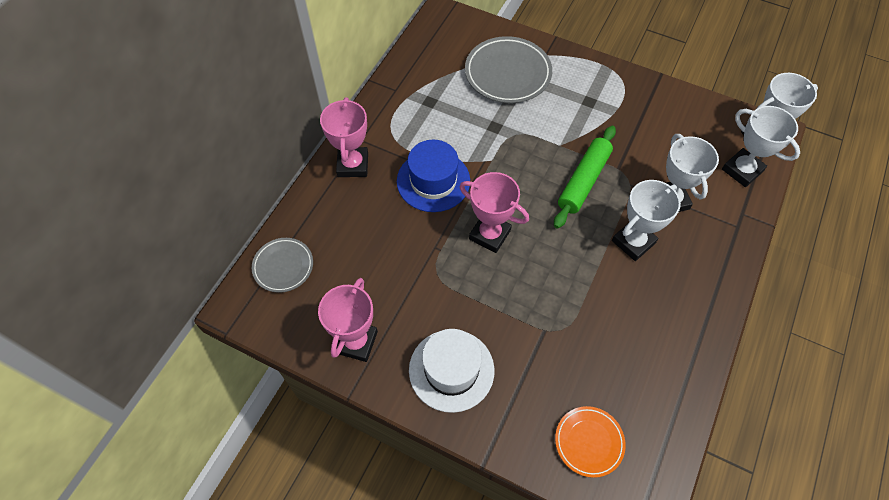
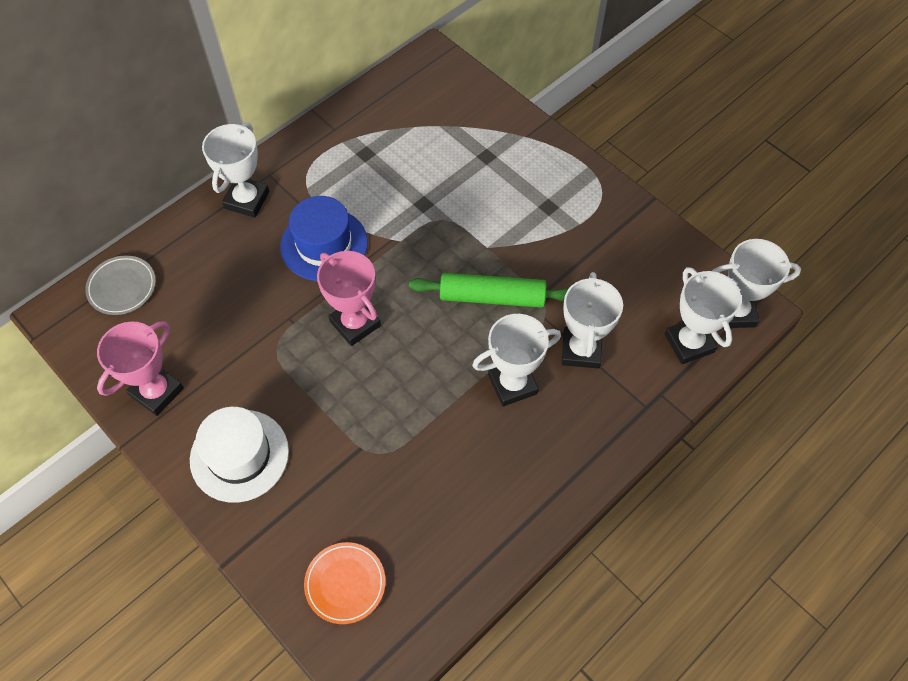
camera: 20 degrees right, 0 degrees up
pink trophy [320,97,368,177] -> white trophy [202,122,269,218]
grey plate [465,36,552,103] -> none
green rolling pin [554,126,616,229] -> green rolling pin turned 45 degrees clockwise [409,273,568,308]

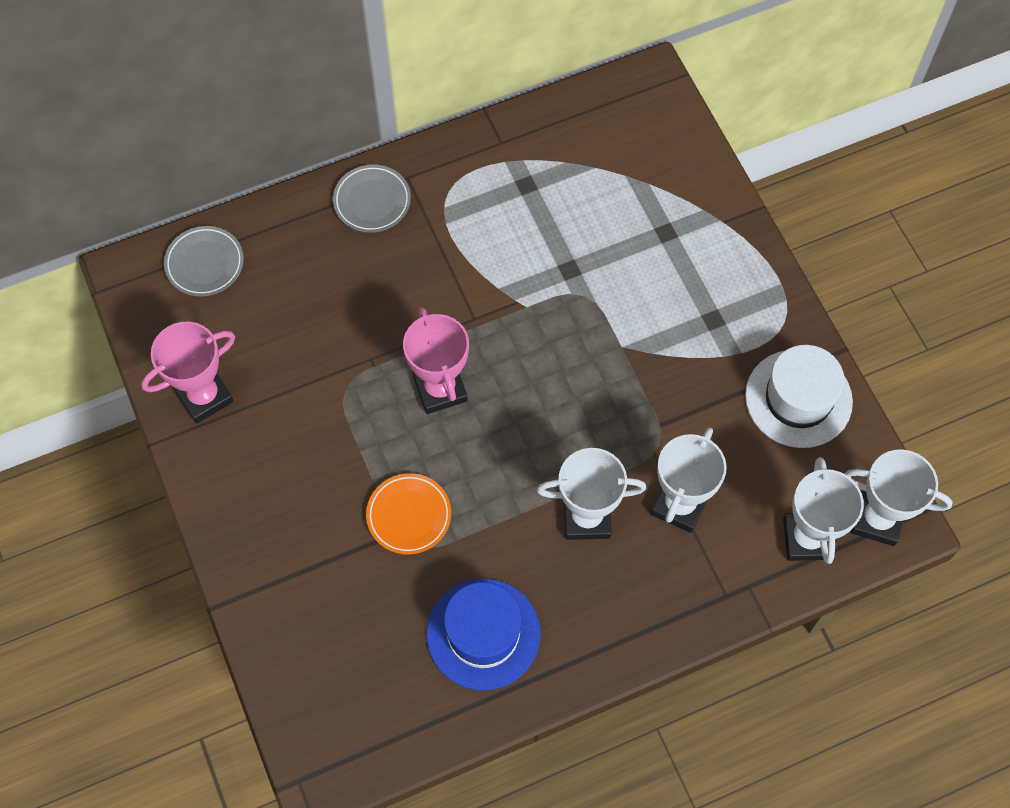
camera: 20 degrees right, 5 degrees up
white hat [190,407,289,503] -> white hat moved to [745,345,853,448]
white trophy [202,122,269,218] -> grey plate [333,164,411,233]
blue hat [280,196,368,281] -> blue hat moved to [427,579,541,690]
orange plate [304,542,386,624] -> orange plate moved to [366,473,451,554]
green rolling pin [409,273,568,308] -> none

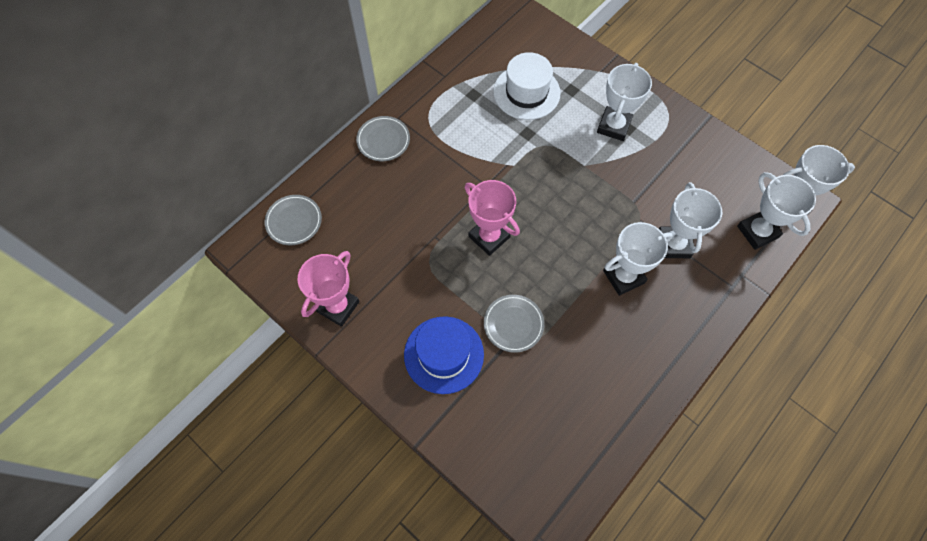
camera: 25 degrees left, 0 degrees up
orange plate [366,473,451,554] -> grey plate [484,295,544,353]
blue hat [427,579,541,690] -> blue hat moved to [404,316,484,394]
white hat [745,345,853,448] -> white hat moved to [493,52,561,120]
none -> white trophy [597,63,652,141]

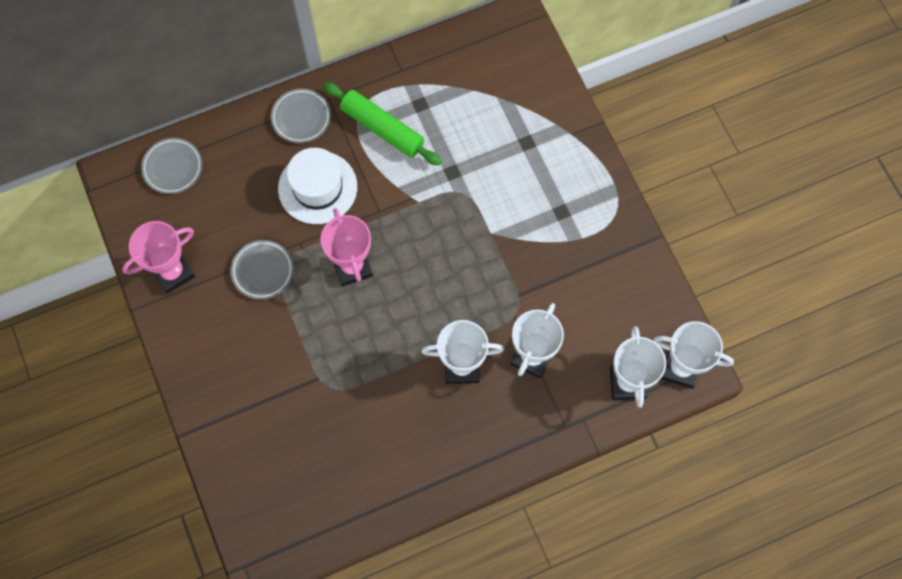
camera: 25 degrees right, 5 degrees up
blue hat [404,316,484,394] -> none
grey plate [484,295,544,353] -> grey plate moved to [231,240,294,299]
white hat [493,52,561,120] -> white hat moved to [278,148,357,224]
white trophy [597,63,652,141] -> none
none -> green rolling pin [323,82,442,166]

